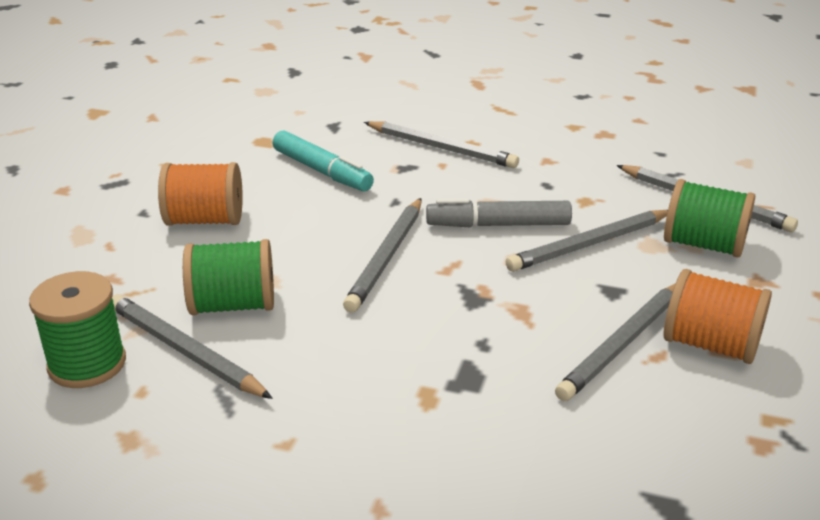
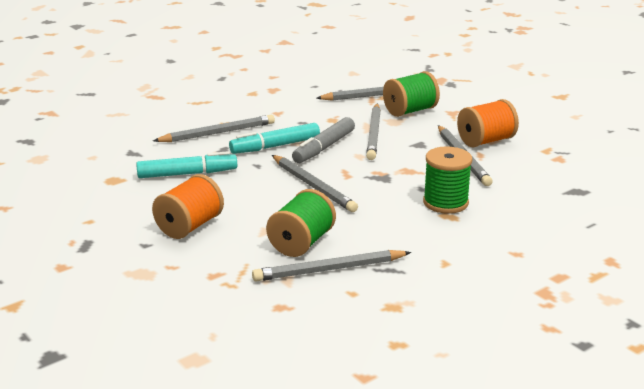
camera: 55 degrees left, 5 degrees down
green spool [29,271,126,388] -> green spool moved to [423,146,472,214]
none -> turquoise marker [229,123,320,154]

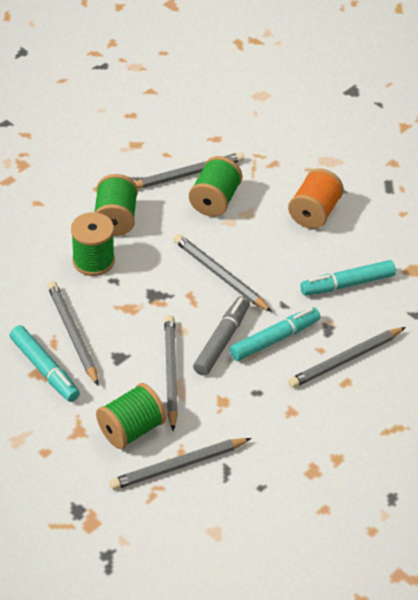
camera: 170 degrees right, 20 degrees up
orange spool [457,99,519,147] -> turquoise marker [10,326,80,402]
none -> green spool [95,174,138,236]

